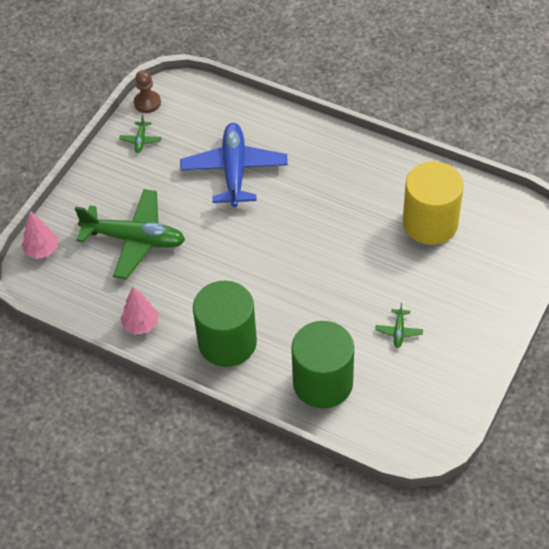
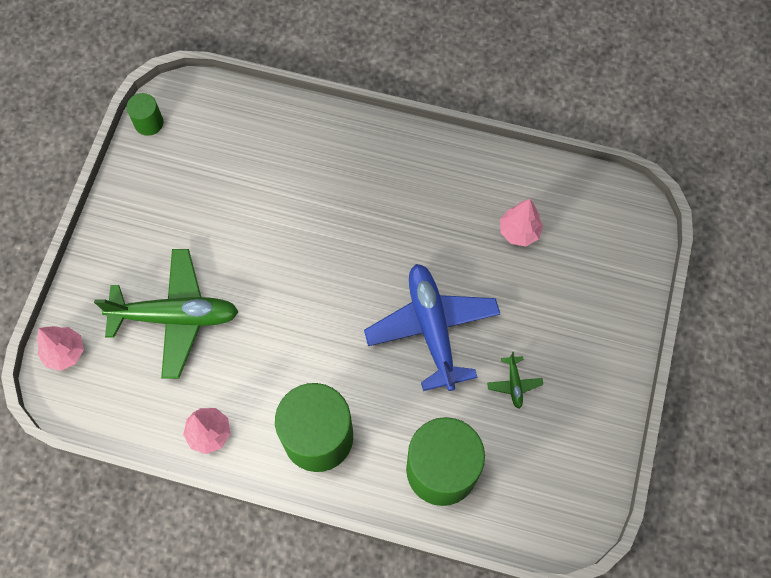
camera: 15 degrees left, 15 degrees up
green plane [119,115,162,153] -> none
brown pawn [134,70,161,113] -> green cylinder [126,93,163,136]
blue plane [180,123,288,207] -> blue plane moved to [364,264,500,391]
yellow cylinder [403,161,464,245] -> pink tree [500,199,543,246]

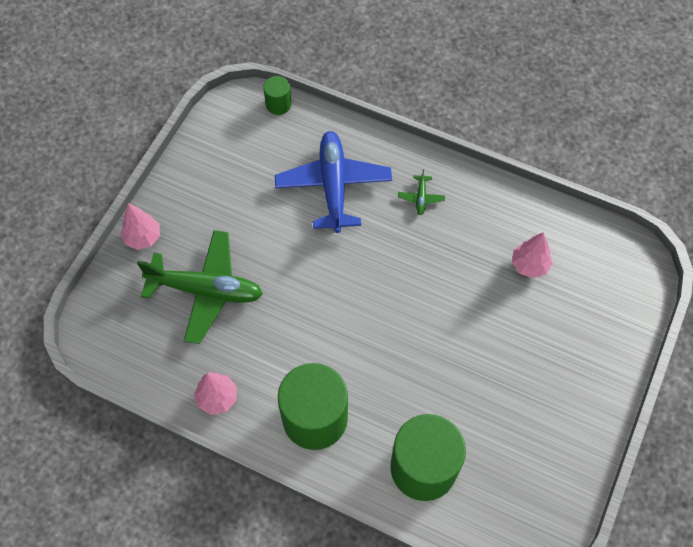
camera: 10 degrees right, 5 degrees down
pink tree [37,326,84,371] -> pink tree moved to [120,203,160,250]
green cylinder [126,93,163,136] -> green cylinder moved to [263,76,292,115]
blue plane [364,264,500,391] -> blue plane moved to [275,131,392,233]
green plane [487,352,543,409] -> green plane moved to [398,169,445,215]

